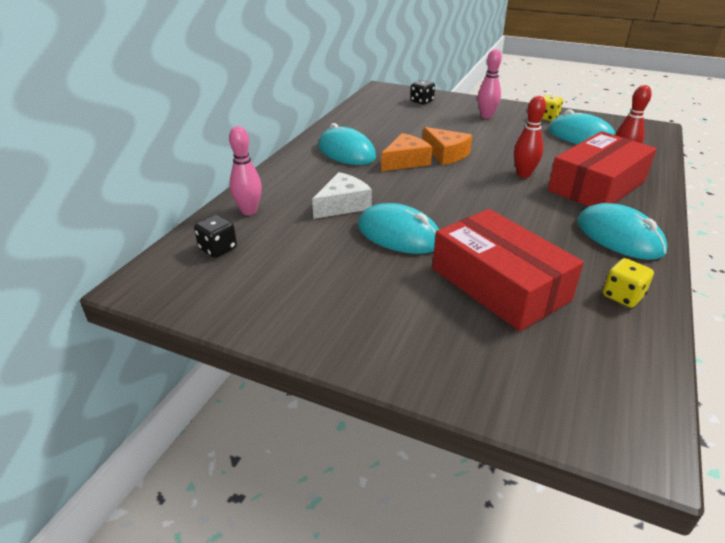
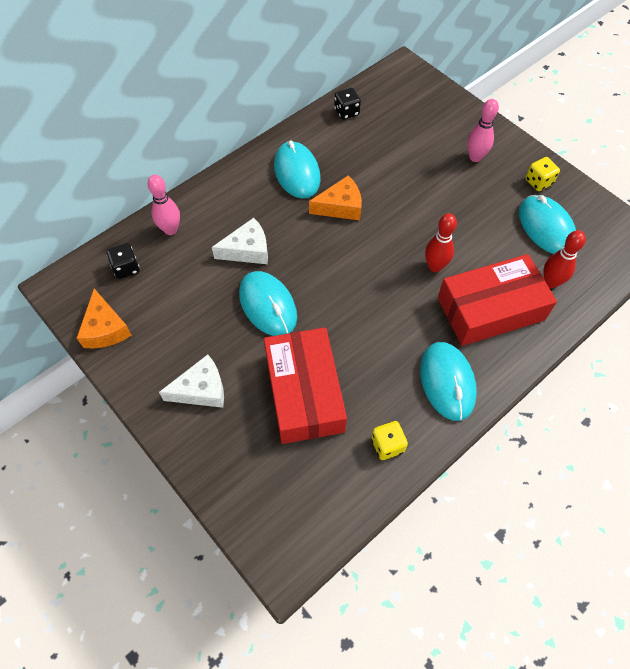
camera: 25 degrees right, 25 degrees up
black dice [410,80,435,105] -> black dice moved to [334,88,361,120]
orange cheese [423,127,472,165] -> orange cheese moved to [77,289,132,348]
none -> white cheese [159,354,224,408]

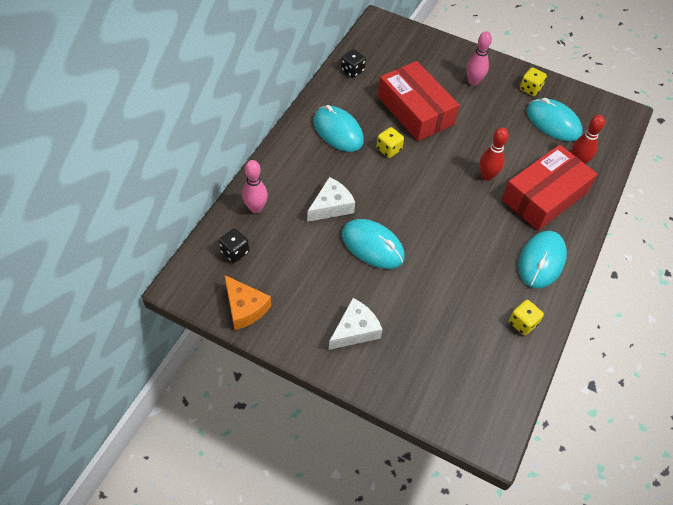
camera: 25 degrees left, 5 degrees down
red box [264,327,347,444] -> red box moved to [378,61,459,141]
orange cheese [309,175,362,220] -> yellow dice [376,127,404,158]
turquoise mouse [420,342,477,421] -> turquoise mouse turned 60 degrees clockwise [518,231,567,289]

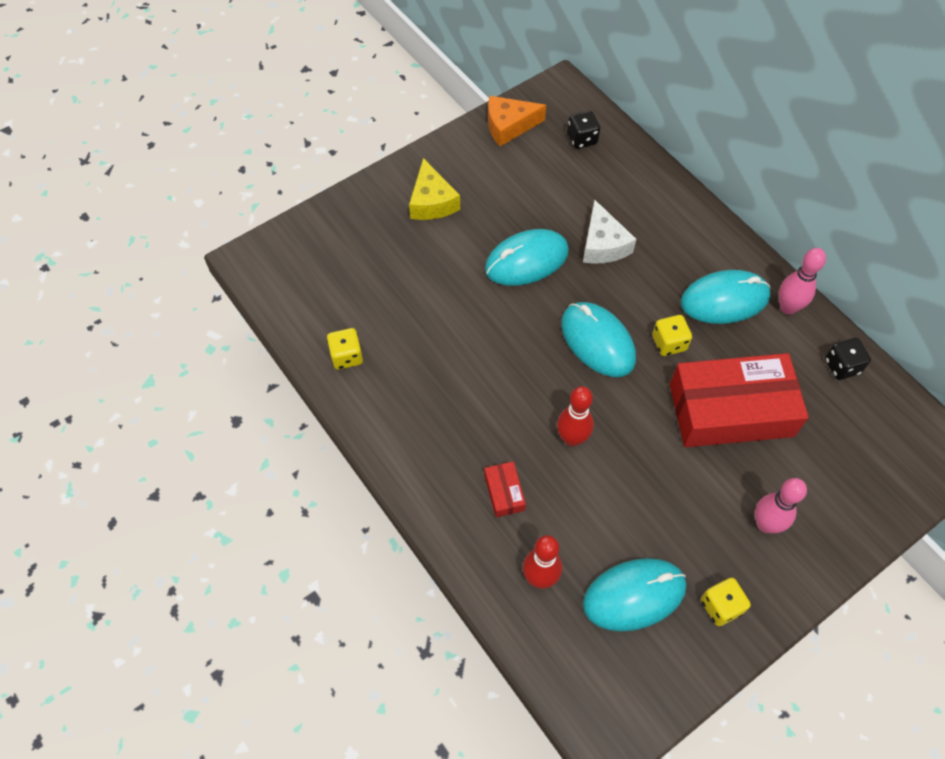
camera: 120 degrees right, 5 degrees up
pink bowling pin [242,160,268,213] -> pink bowling pin moved to [779,248,826,315]
white cheese [329,298,383,350] -> yellow cheese [409,158,460,220]
red box [502,145,598,231] -> red box [484,461,526,517], size x0.40
turquoise mouse [518,231,567,289] -> turquoise mouse moved to [561,302,636,377]

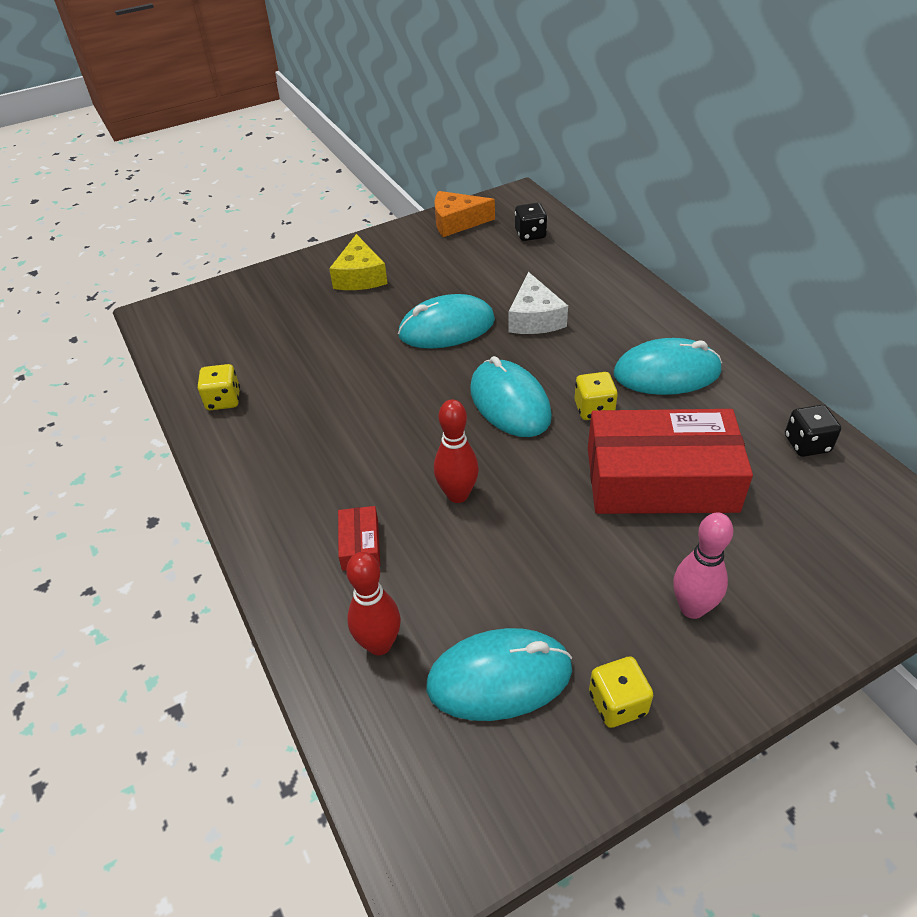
camera: 10 degrees right, 15 degrees down
pink bowling pin [779,248,826,315] -> none

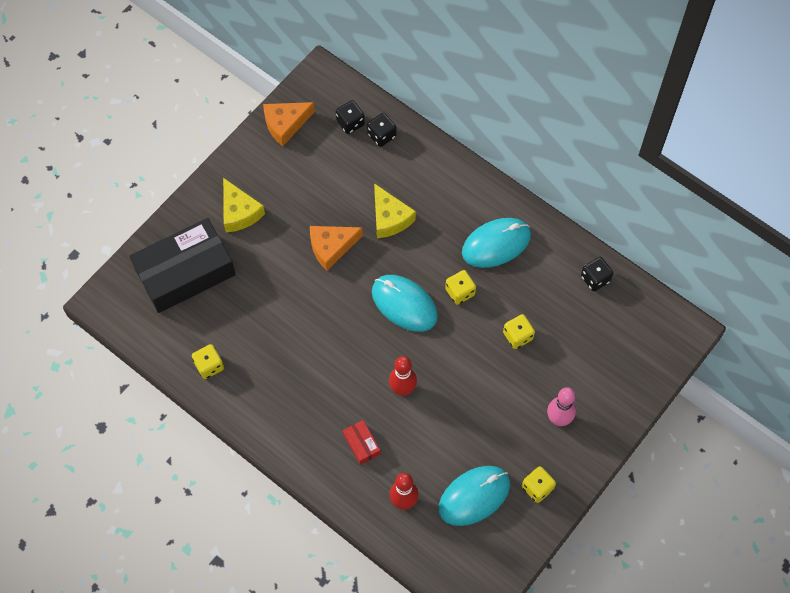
camera: 25 degrees left, 20 degrees up
turquoise mouse [398,294,495,349] -> orange cheese [310,226,363,271]
white cheese [508,272,568,334] -> yellow cheese [374,183,416,238]
red box [588,409,753,514] -> yellow dice [503,314,535,349]
none -> black box [130,218,236,313]
none -> black dice [367,113,396,147]

